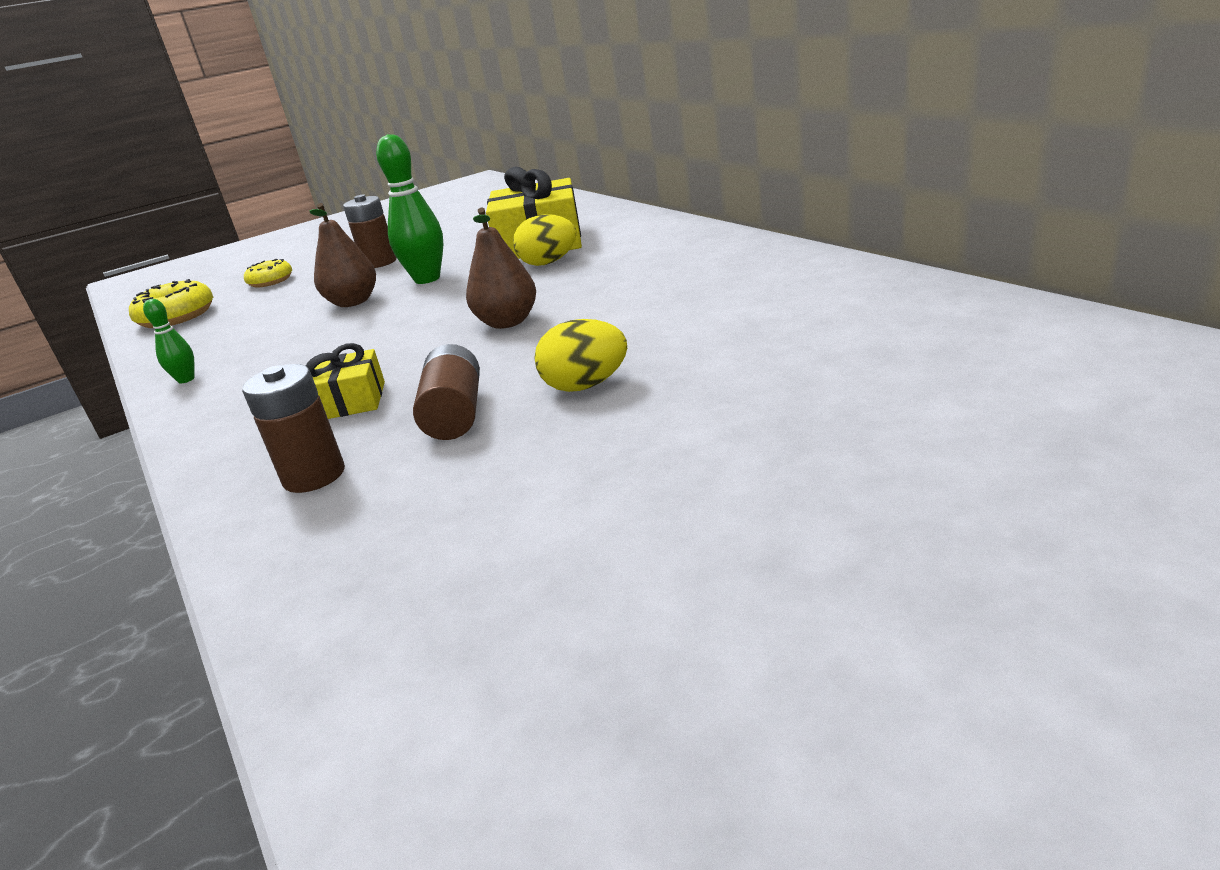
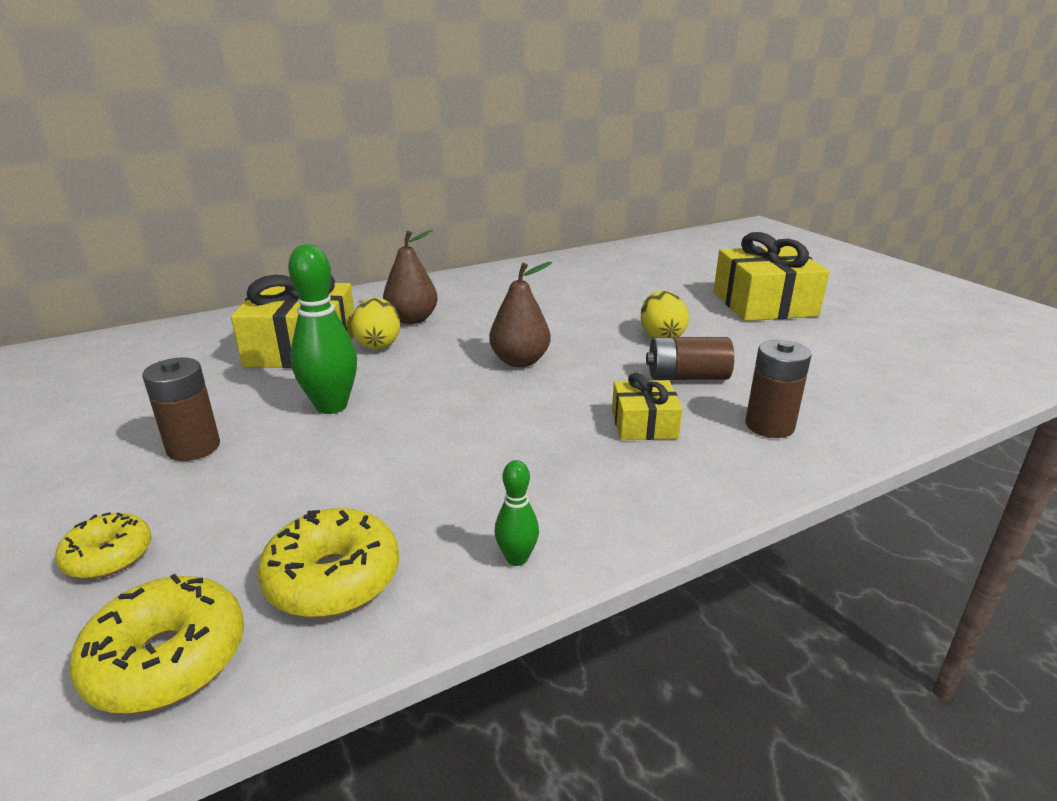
camera: 90 degrees left, 0 degrees up
brown pear [309,203,376,307] -> brown pear moved to [383,230,438,324]
none -> yellow donut [257,508,399,618]
none -> yellow gift [714,232,829,321]

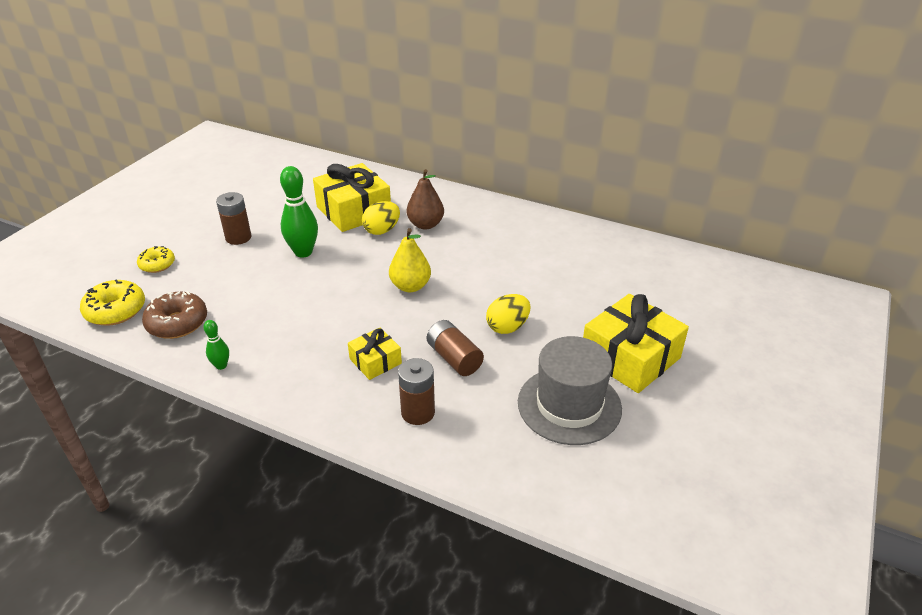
camera: 55 degrees right, 10 degrees up
yellow donut [257,508,399,618] -> brown donut [142,291,207,339]
brown pear [489,262,552,367] -> yellow pear [389,228,431,292]
none -> grey hat [518,336,622,445]

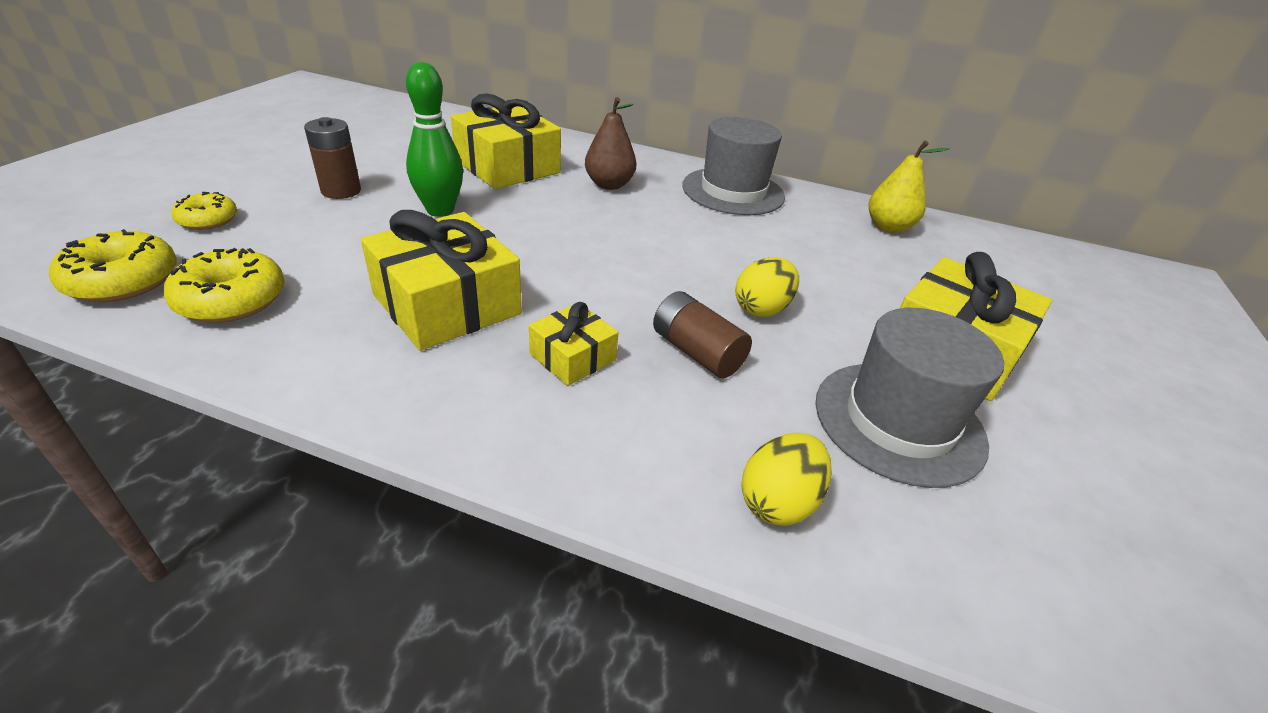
camera: 10 degrees left, 0 degrees up
brown donut [142,291,207,339] -> yellow donut [164,248,285,323]
green bowling pin [203,320,229,370] -> none
yellow egg [362,201,400,235] -> yellow egg moved to [741,433,832,526]
yellow pear [389,228,431,292] -> yellow pear moved to [869,141,950,233]
brown battery [398,358,435,425] -> none
none -> yellow gift [361,210,522,351]
none -> grey hat [682,117,785,215]

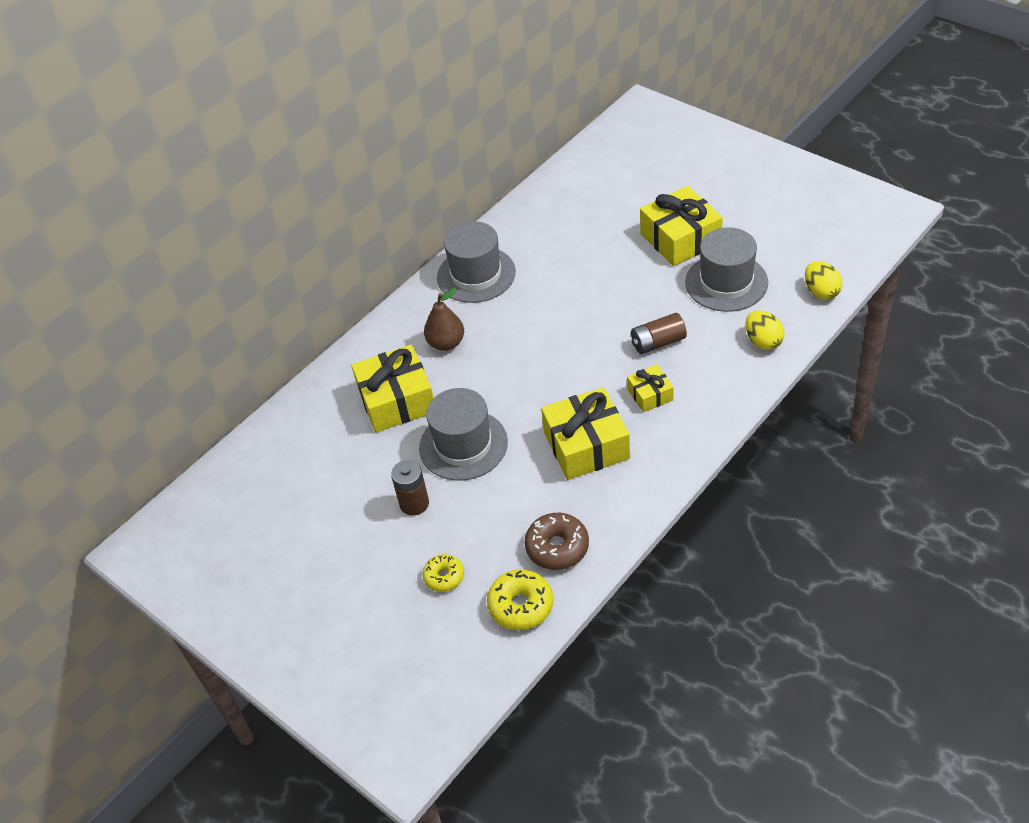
camera: 60 degrees left, 10 degrees up
yellow donut [164,248,285,323] -> brown donut [525,513,589,570]
green bowling pin [406,62,463,217] -> grey hat [419,388,508,481]
yellow egg [735,257,799,317] -> yellow egg moved to [805,261,843,300]
yellow pear [869,141,950,233] -> none

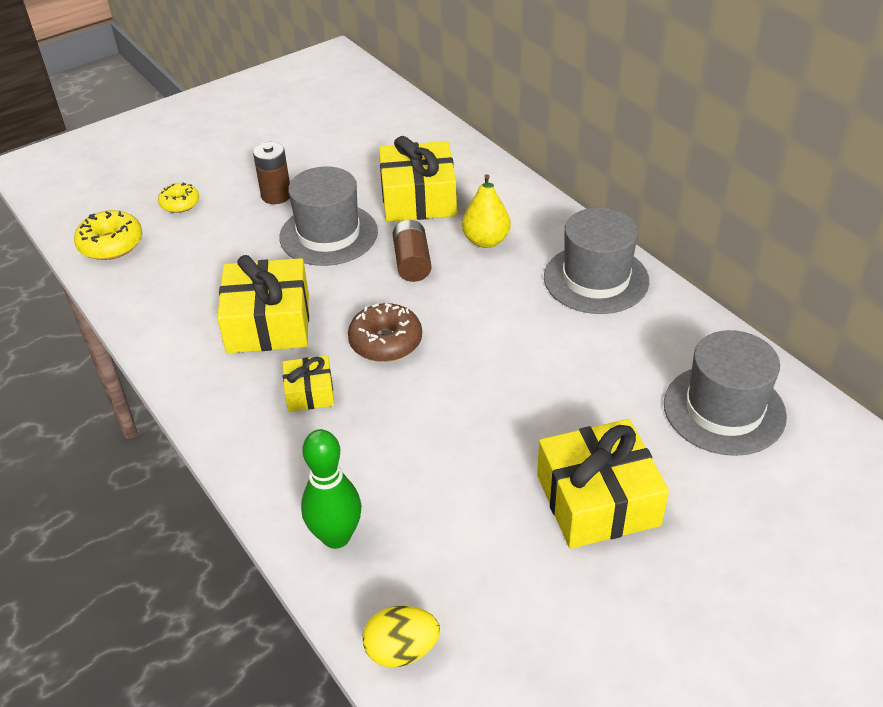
camera: 100 degrees right, 5 degrees down
brown pear [424,288,464,351] -> yellow pear [462,174,511,248]
brown donut [525,513,589,570] -> brown donut moved to [348,303,422,362]
brown battery [631,313,687,354] -> brown battery moved to [393,220,431,282]
grey hat [685,227,768,312] -> grey hat moved to [664,330,787,456]
yellow egg [745,310,785,350] -> green bowling pin [301,429,362,549]

